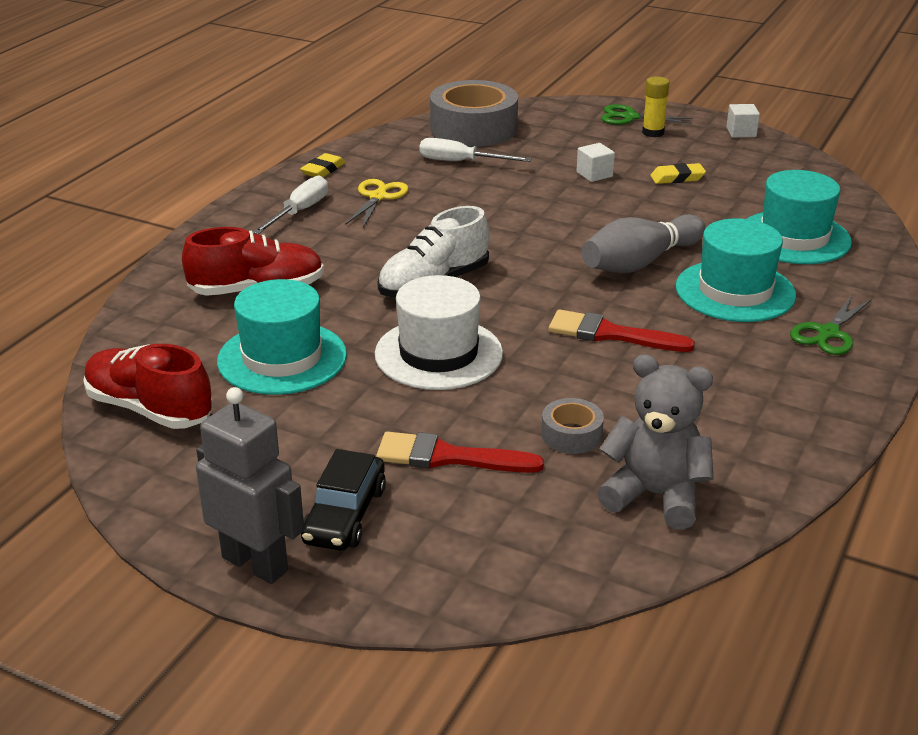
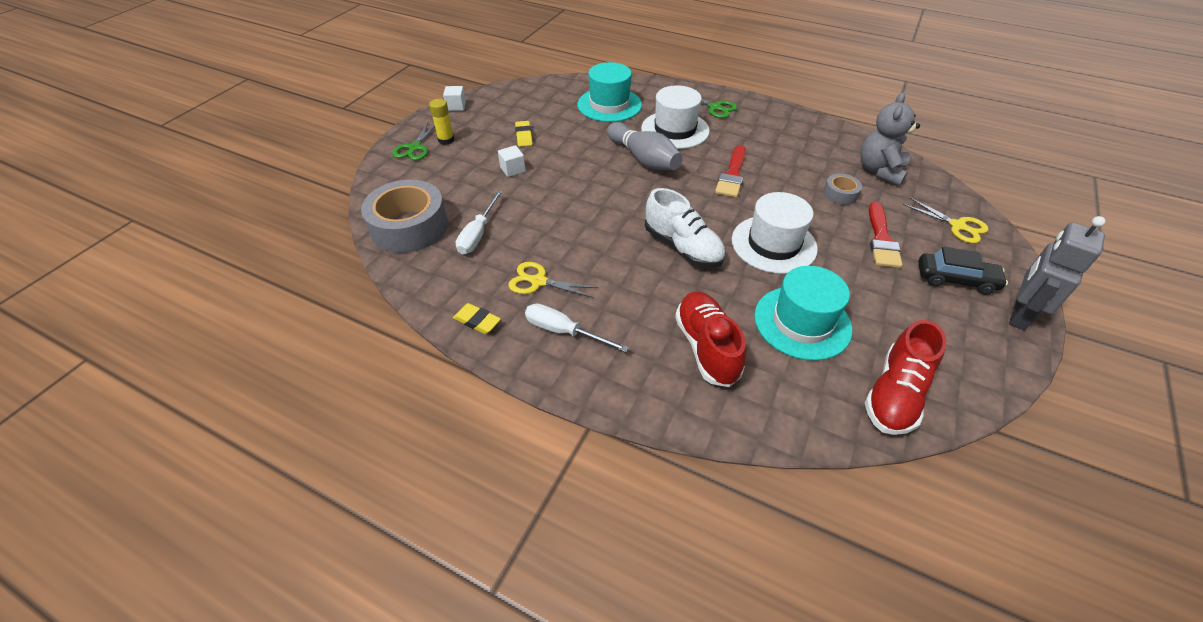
camera: 90 degrees left, 15 degrees up
turquoise hat [676,218,796,322] -> white hat [641,85,710,149]
none -> yellow scissors [903,197,988,243]

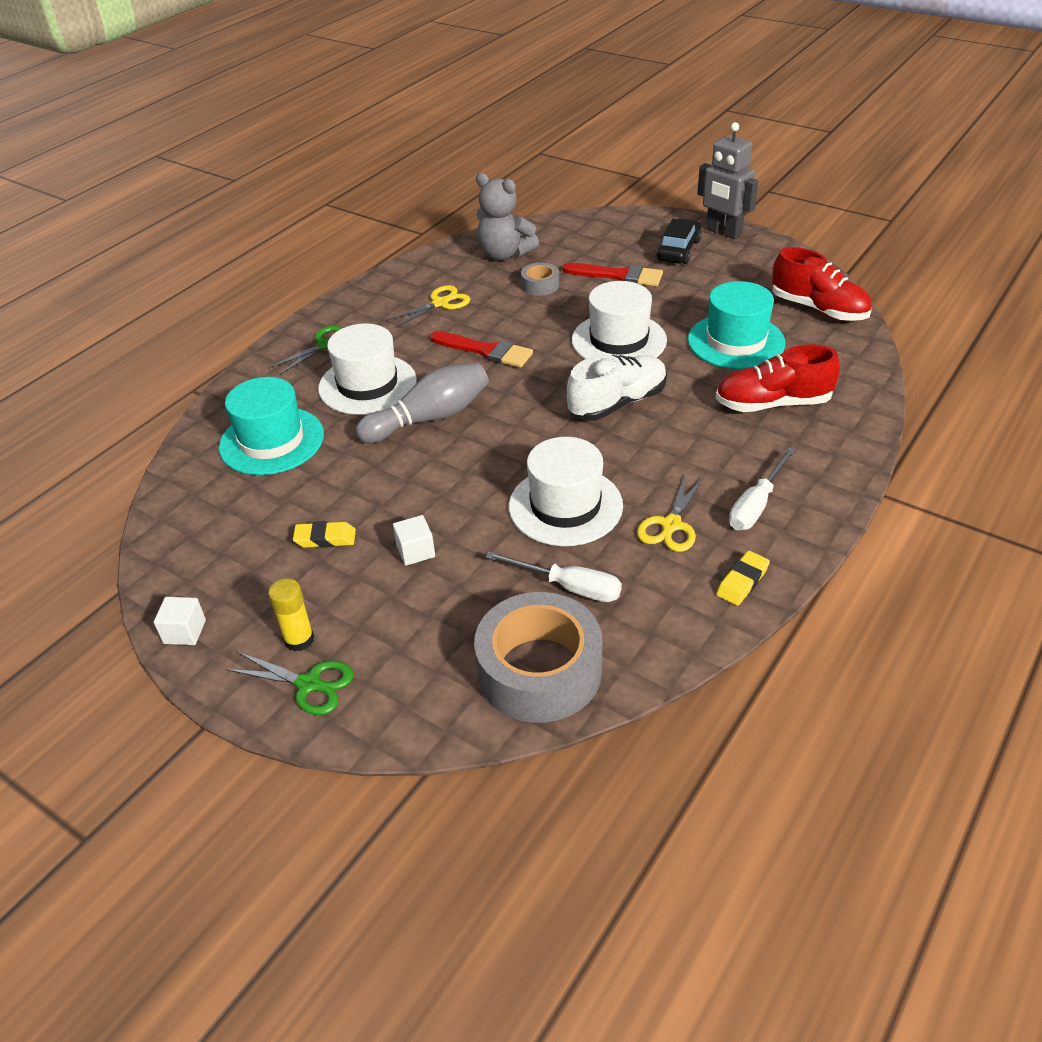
camera: 80 degrees left, 5 degrees down
yellow scissors [903,197,988,243] -> yellow scissors moved to [386,285,470,328]
none -> white hat [509,437,623,546]

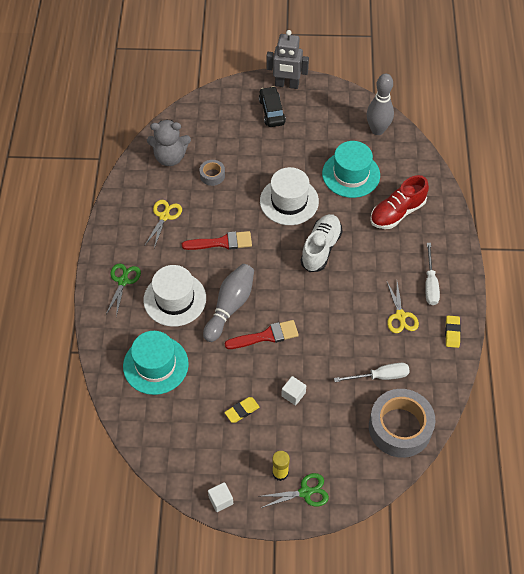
camera: 35 degrees left, 15 degrees up
white hat [509,437,623,546] -> none
red brush [563,263,663,286] -> red brush moved to [225,320,299,349]
red shoe [772,247,872,321] -> grey bowling pin [367,74,394,135]

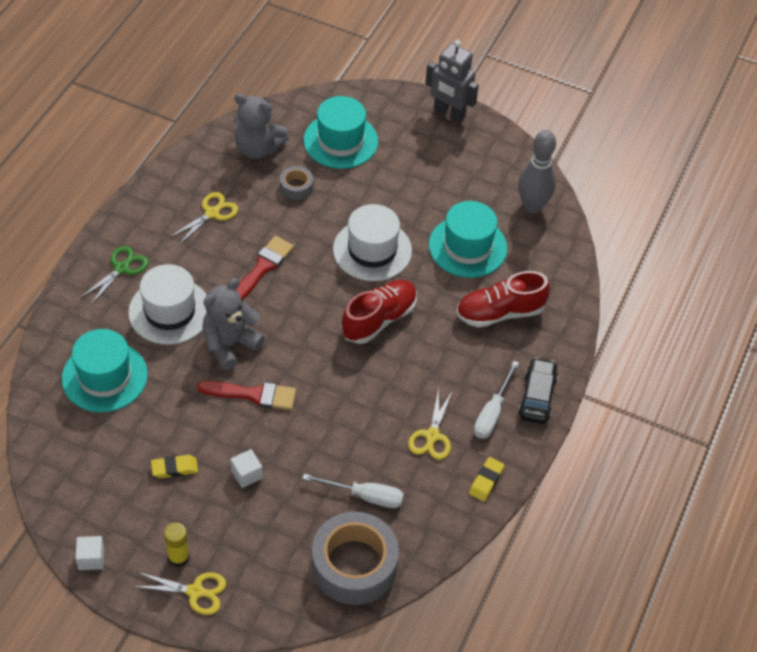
camera: 20 degrees right, 5 degrees down
red brush [182,231,252,250] -> red brush turned 75 degrees counterclockwise [236,236,294,300]
grey bowling pin [203,264,254,342] -> grey teddy bear [202,278,265,370]
black car [259,86,286,127] -> black car moved to [518,357,558,424]
green scissors [261,473,329,508] -> yellow scissors [133,572,226,615]
white shoe [301,214,343,272] -> red shoe [341,280,417,344]
none -> turquoise hat [303,96,378,169]

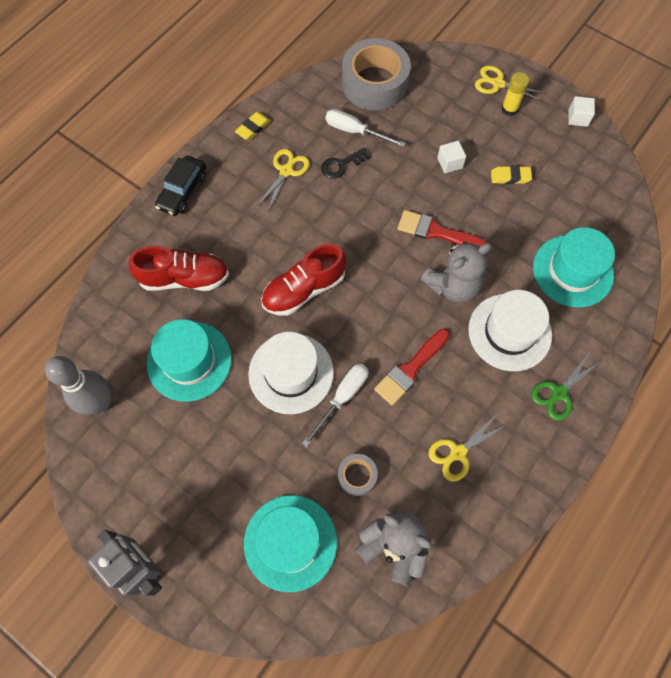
camera: 165 degrees left, 15 degrees up
white screwdriver [474,361,519,439] -> white screwdriver moved to [302,363,369,447]
none -> black key [321,148,370,179]

